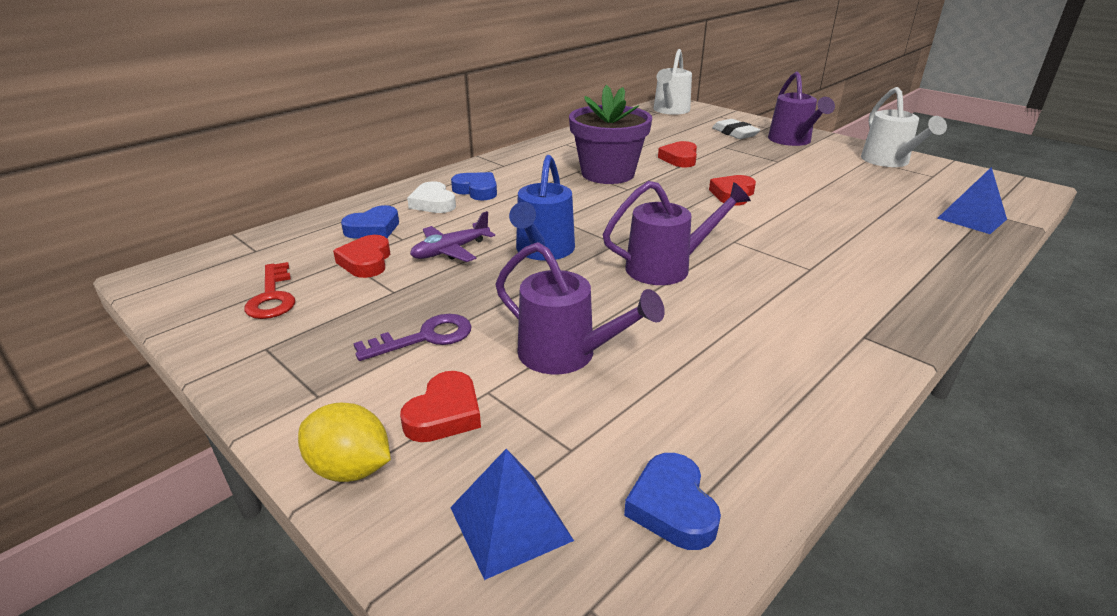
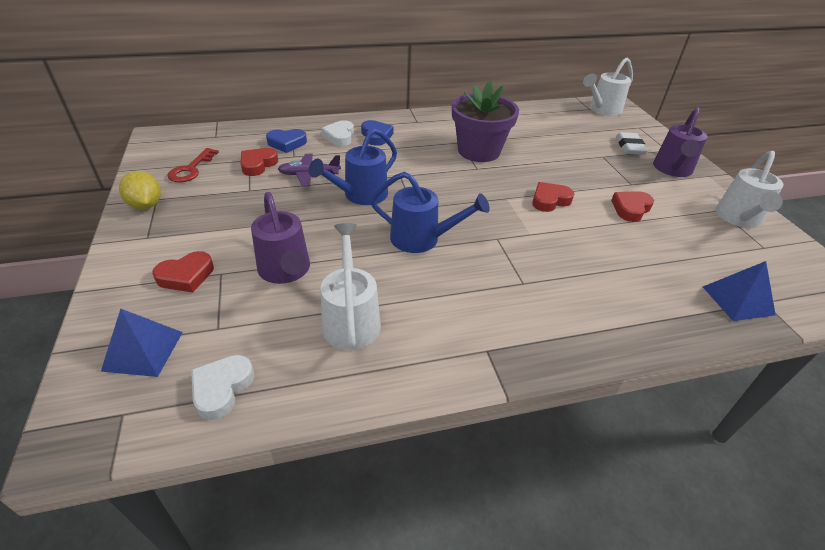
camera: 30 degrees right, 10 degrees up
yellow lemon [298,403,391,482] -> yellow lemon moved to [119,171,161,209]
purple key [353,314,472,361] -> none
purple watering can [603,181,751,285] -> blue watering can [371,172,490,253]
blue heart [624,453,721,550] -> white heart [191,355,254,420]
red heart [658,141,697,167] -> red heart moved to [611,191,654,222]
none -> white watering can [320,223,381,350]

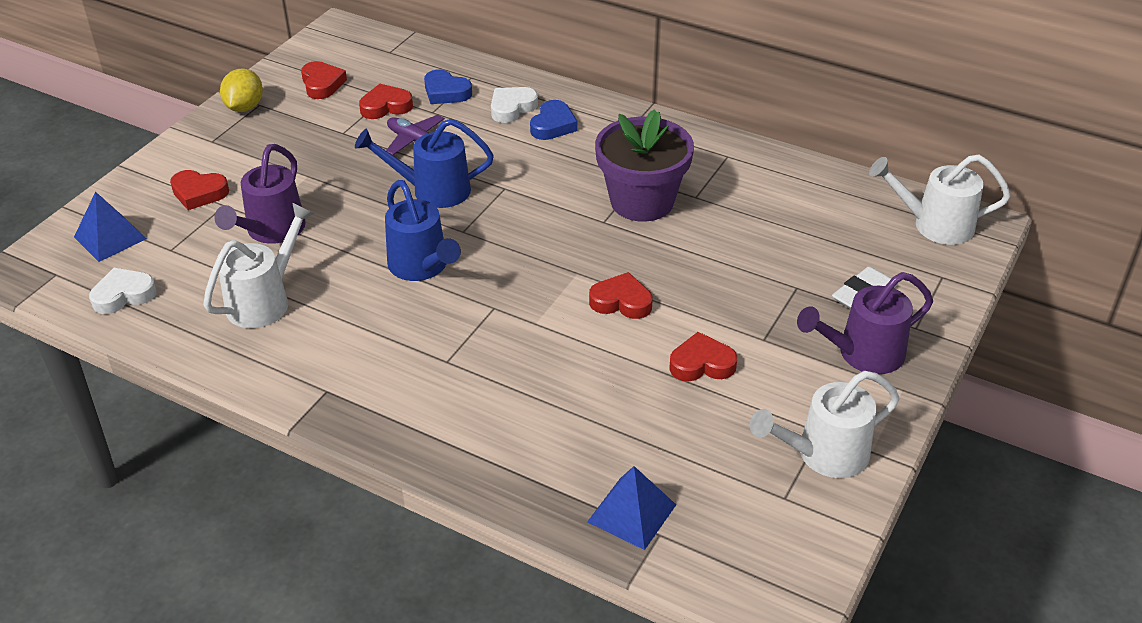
camera: 45 degrees right, 0 degrees up
red key [168,148,219,182] -> red heart [301,61,347,99]

